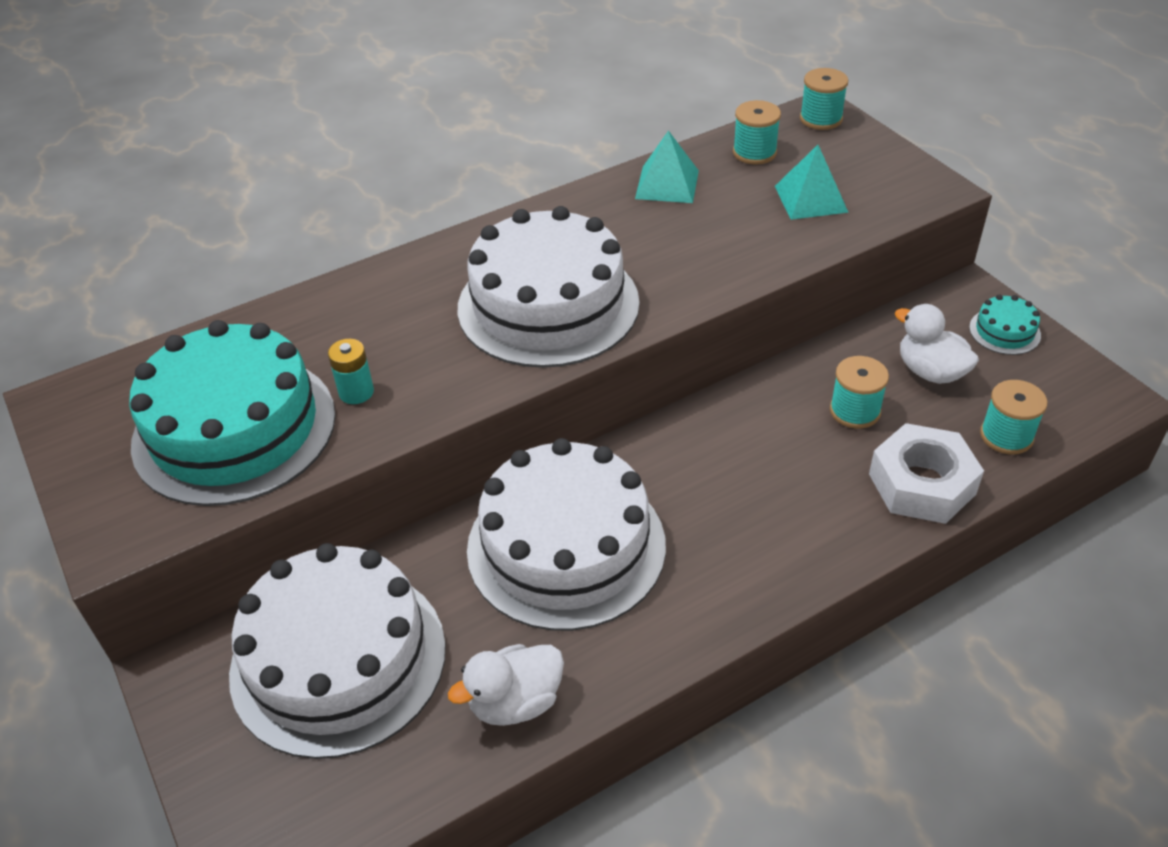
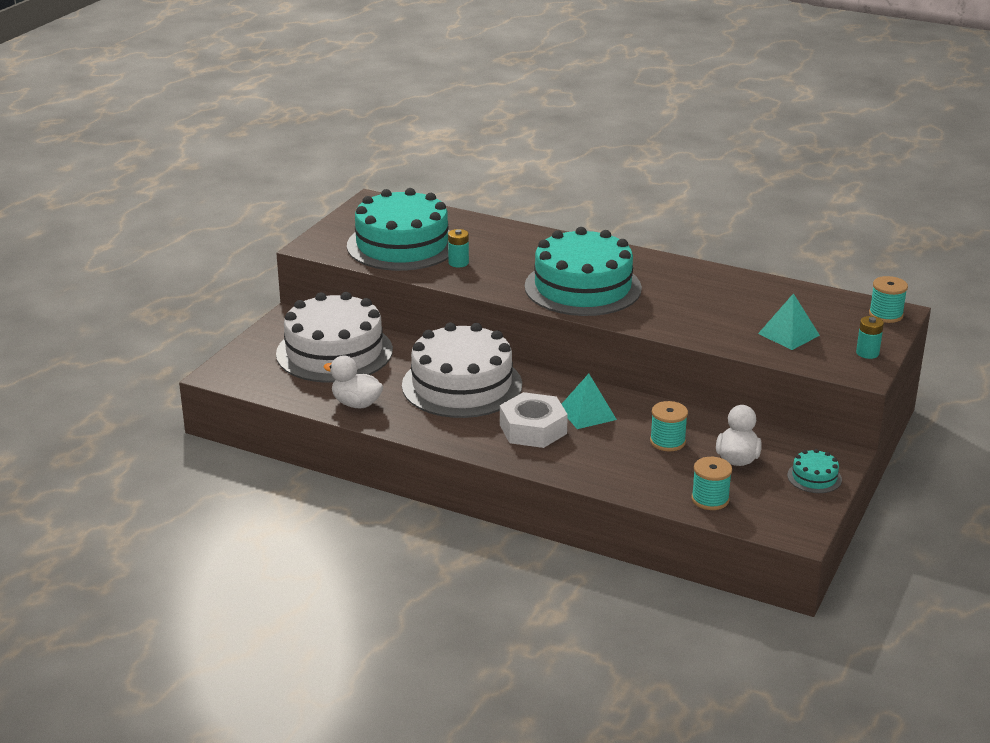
camera: 55 degrees right, 15 degrees down
white cake [458,206,639,368] -> turquoise cake [525,227,642,316]
turquoise pyramid [635,130,699,203] -> turquoise pyramid moved to [562,374,617,429]
turquoise spool [733,100,781,165] -> none
white nut [869,423,984,524] -> white nut moved to [500,392,568,448]
none -> turquoise battery [856,316,884,359]

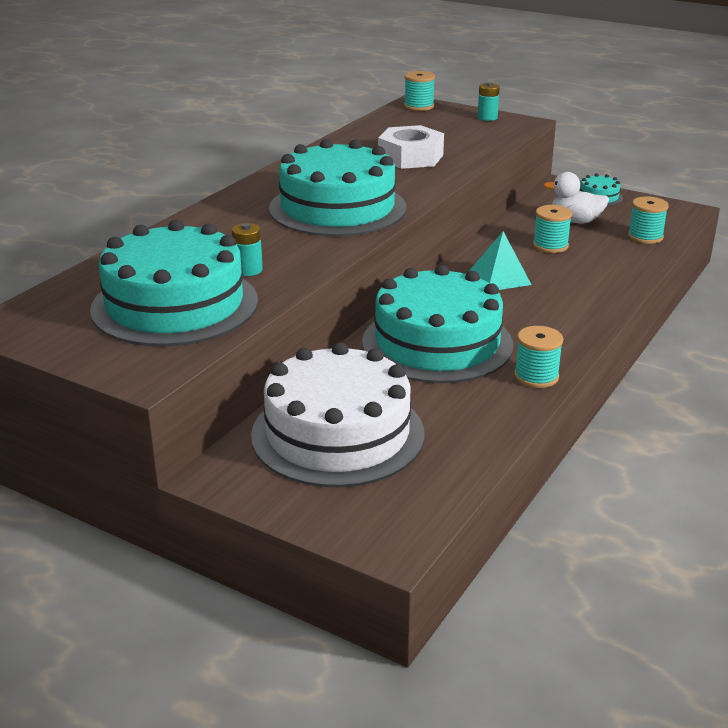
camera: 85 degrees left, 0 degrees up
white duck [324,356,383,409] -> none
white cake [402,322,522,418] -> turquoise cake [362,265,513,383]
white nut [500,392,568,448] -> white nut moved to [378,125,444,169]
turquoise pyramid [758,293,820,350] -> none
none -> turquoise spool [514,326,563,388]

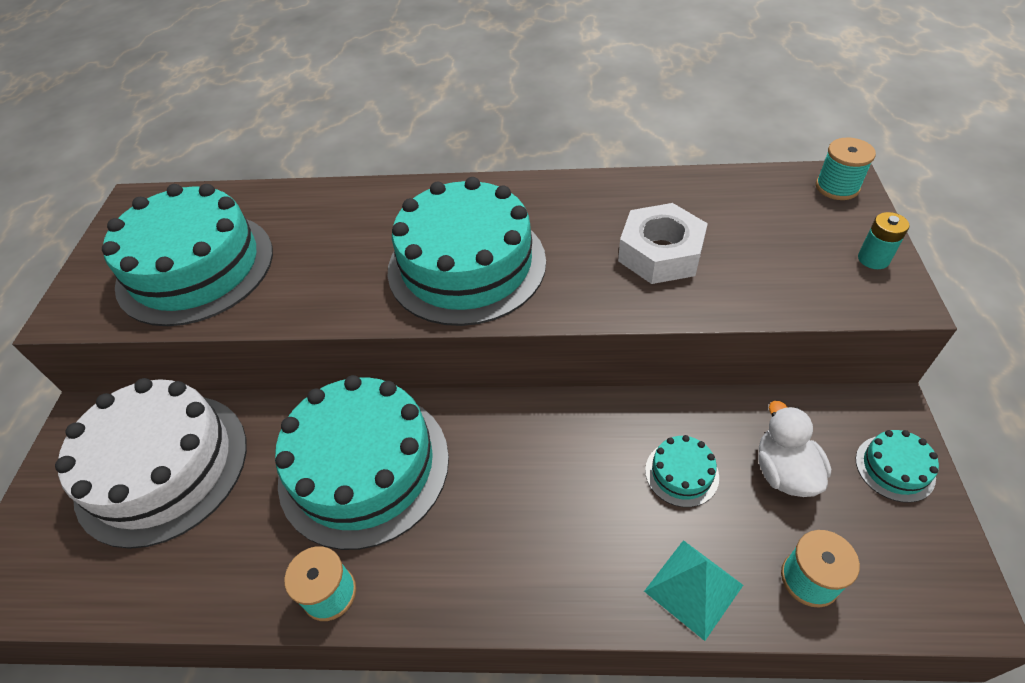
camera: 65 degrees right, 20 degrees up
turquoise battery [232,223,263,276] -> none
turquoise pyramid [469,231,532,290] -> turquoise pyramid moved to [644,540,743,641]
turquoise spool [533,205,572,253] -> turquoise cake [645,435,719,507]

